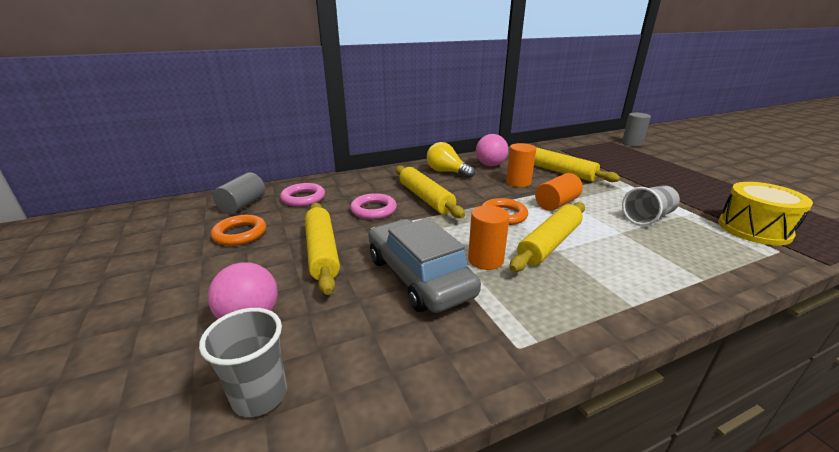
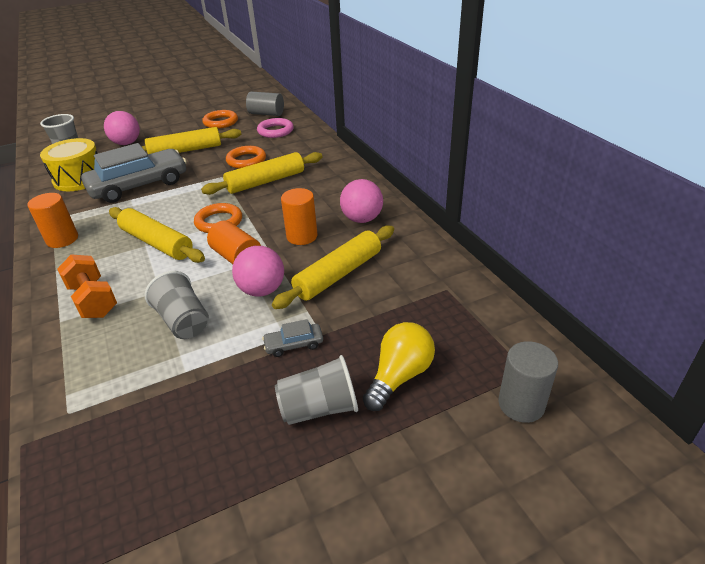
camera: 90 degrees right, 10 degrees up
pink ring [350,193,397,219] -> orange ring [226,146,266,169]
yellow light bulb [427,142,475,178] -> yellow light bulb moved to [363,322,435,411]
orange cylinder [468,205,510,270] -> orange cylinder moved to [28,193,78,248]
yellow drum [718,182,813,245] -> yellow drum moved to [40,138,98,191]
none -> orange dumbbell [57,254,117,318]
none -> pink ball [232,246,284,297]
none -> grey car [262,319,323,357]
none -> grey cup [275,355,358,425]

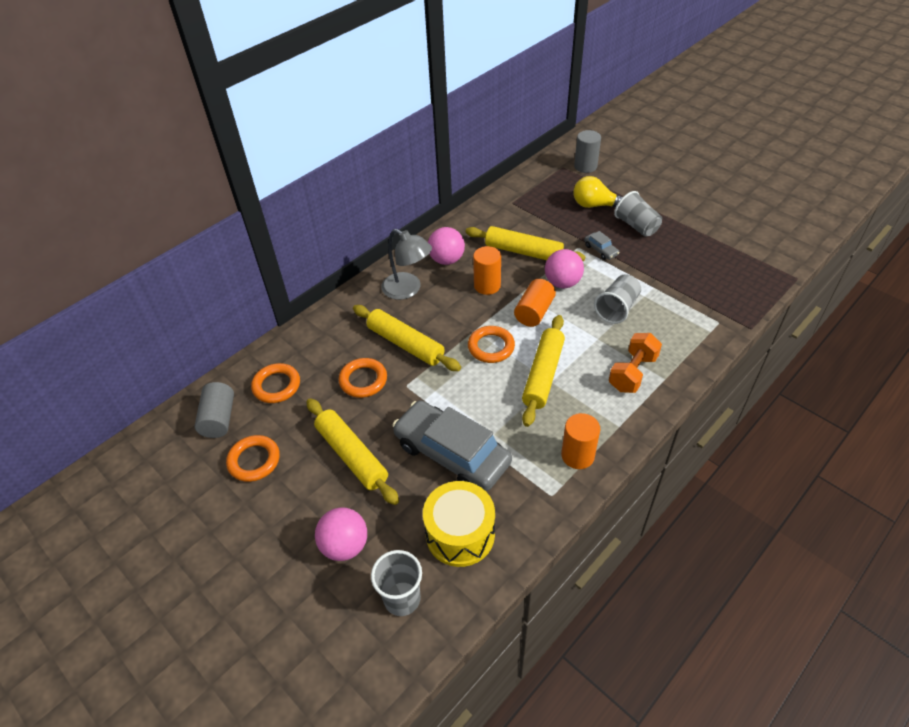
camera: 110 degrees left, 10 degrees up
pink ring [257,118,294,138] -> orange ring [251,363,300,403]
none -> grey lamp [381,229,432,300]

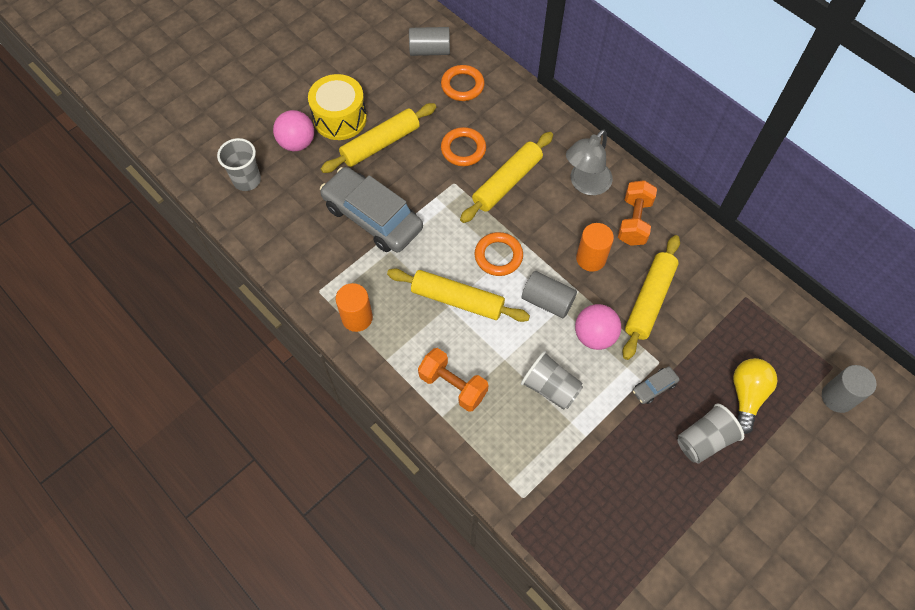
camera: 90 degrees right, 15 degrees up
orange ring [226,435,280,482] -> none
grey car [393,400,512,491] -> grey car turned 90 degrees counterclockwise [320,167,423,252]
yellow drum [423,481,495,567] -> yellow drum moved to [308,74,367,140]
pink ball [428,227,465,265] -> orange dumbbell [618,180,657,246]
orange cylinder [514,279,556,327] -> grey cylinder [522,271,577,319]

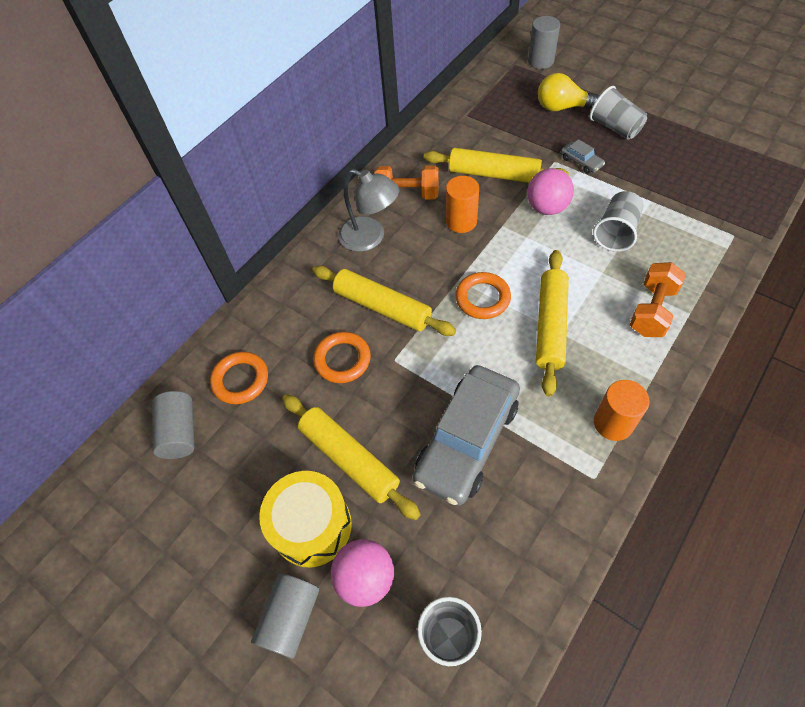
camera: 95 degrees left, 5 degrees down
grey cylinder [522,271,577,319] -> grey cylinder moved to [251,573,319,659]

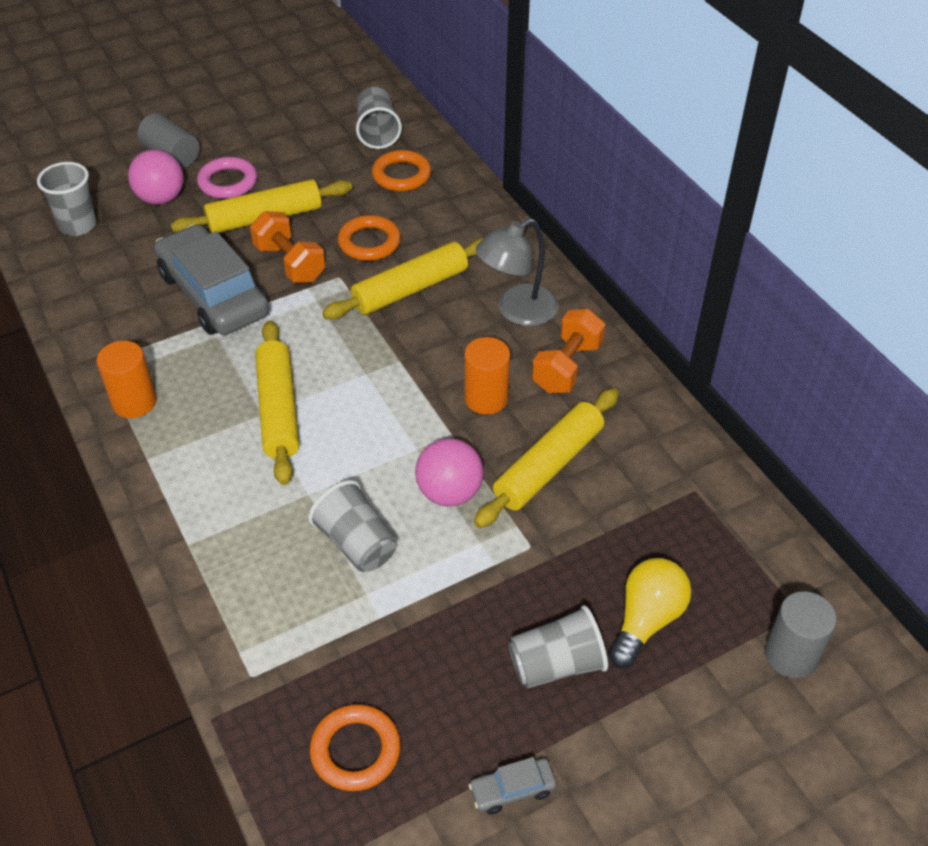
camera: 110 degrees right, 10 degrees down
grey cylinder [152,391,195,459] -> grey cup [356,87,402,149]
yellow drum [259,471,352,567] -> pink ring [197,157,257,199]
orange ring [455,272,511,319] -> orange ring moved to [310,704,401,791]
yellow rolling pin [536,250,569,396] -> yellow rolling pin turned 45 degrees clockwise [255,321,299,485]
grey car [561,139,605,174] -> grey car moved to [469,757,557,814]
orange dumbbell [630,262,686,337] -> orange dumbbell moved to [250,211,325,283]

